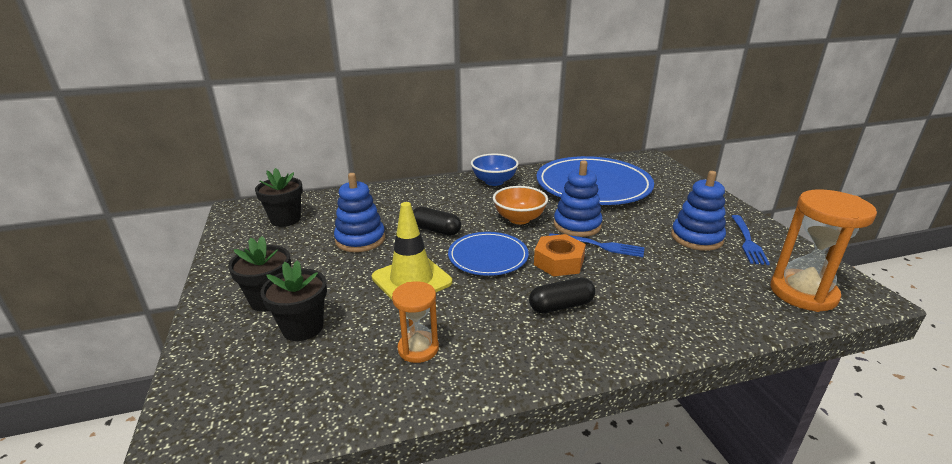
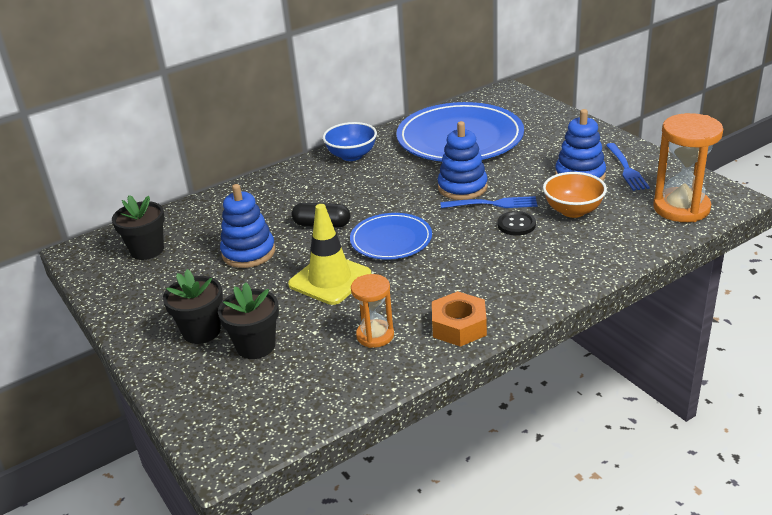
camera: 15 degrees left, 5 degrees up
orange bowl [493,186,548,224] -> orange bowl moved to [543,172,607,218]
black capsule [529,277,595,313] -> none
orange nut [534,234,586,276] -> orange nut moved to [432,291,487,347]
none -> black button [497,211,536,236]

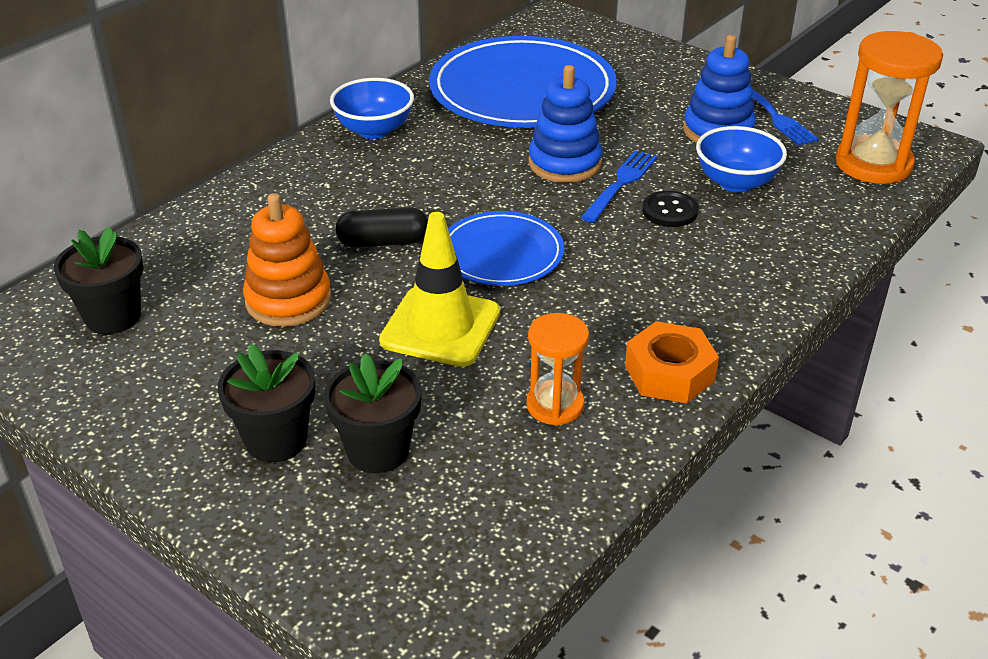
camera: 20 degrees left, 5 degrees up
blue stacking toy [220,184,275,268] -> orange stacking toy [243,193,331,327]
blue fork [441,196,537,208] -> blue fork turned 45 degrees counterclockwise [581,150,657,223]
orange bowl [543,172,607,218] -> blue bowl [696,126,787,192]

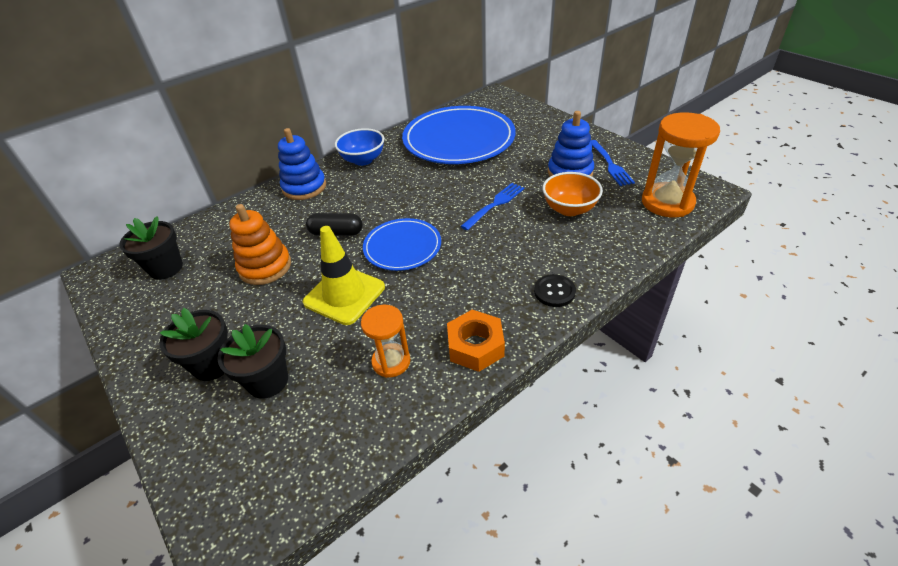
camera: 15 degrees right, 5 degrees up
blue stacking toy [528,65,602,183] -> blue stacking toy moved to [278,128,326,200]
black button [642,191,698,227] -> black button moved to [534,274,576,307]
blue bowl [696,126,787,192] -> orange bowl [542,172,603,216]

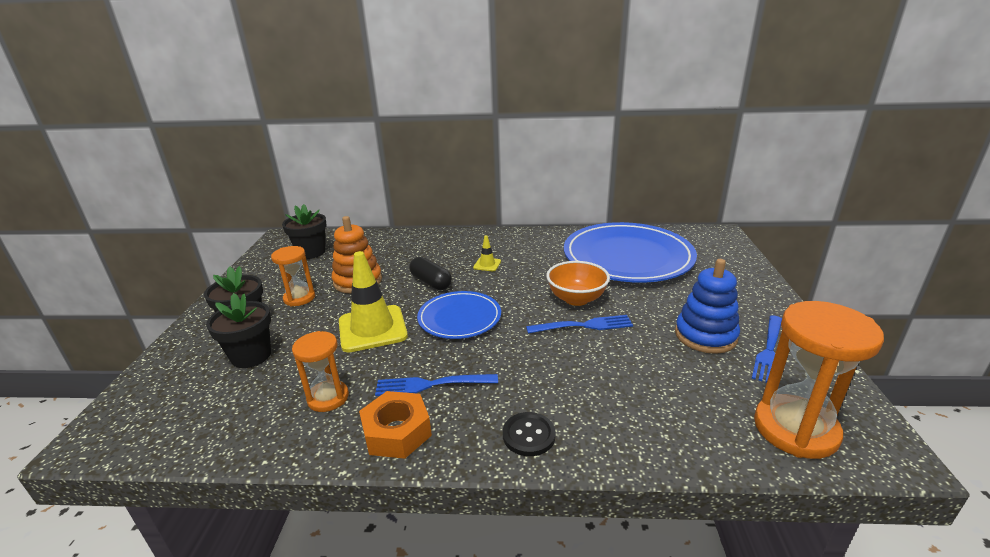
camera: 40 degrees right, 15 degrees down
blue stacking toy [278,128,326,200] -> none
blue bowl [335,128,384,166] -> none
orange bowl [542,172,603,216] -> orange bowl moved to [546,261,610,306]
none -> orange hourglass [271,246,315,306]
none -> blue fork [375,374,498,396]
none -> yellow traffic cone [473,235,501,271]

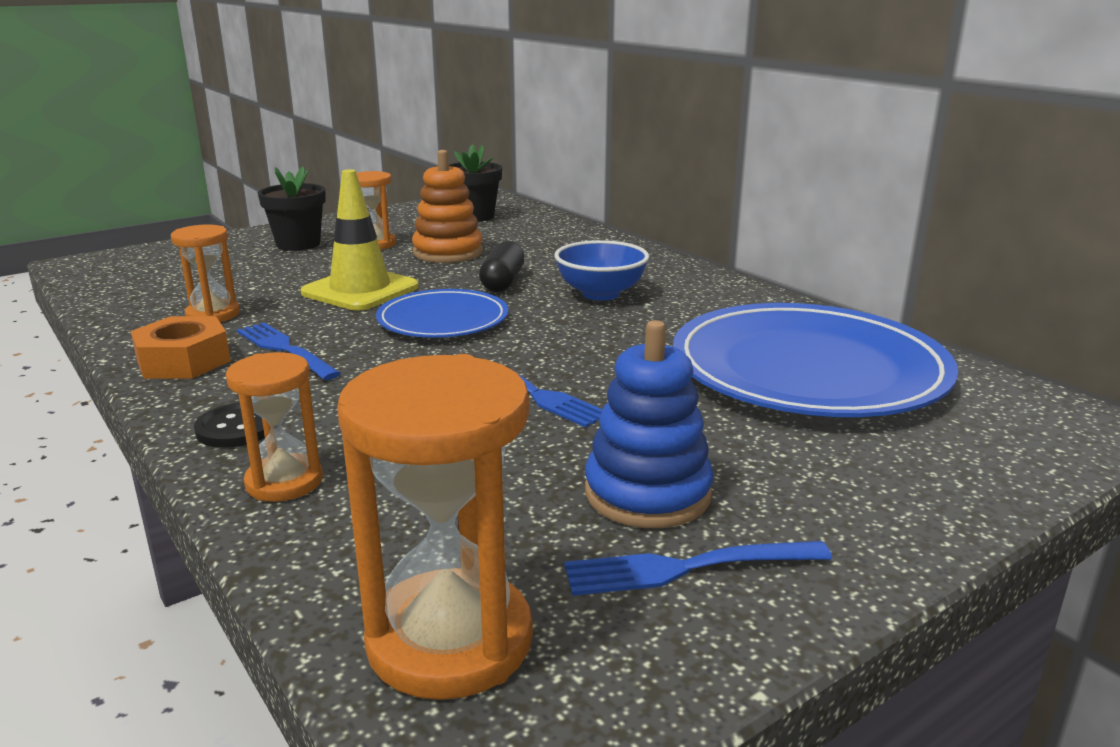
camera: 50 degrees right, 5 degrees down
black flower pot [206,293,271,368] -> none
yellow traffic cone [473,235,501,271] -> blue bowl [554,240,649,301]
orange bowl [546,261,610,306] -> none
none -> orange hourglass [226,352,323,502]

